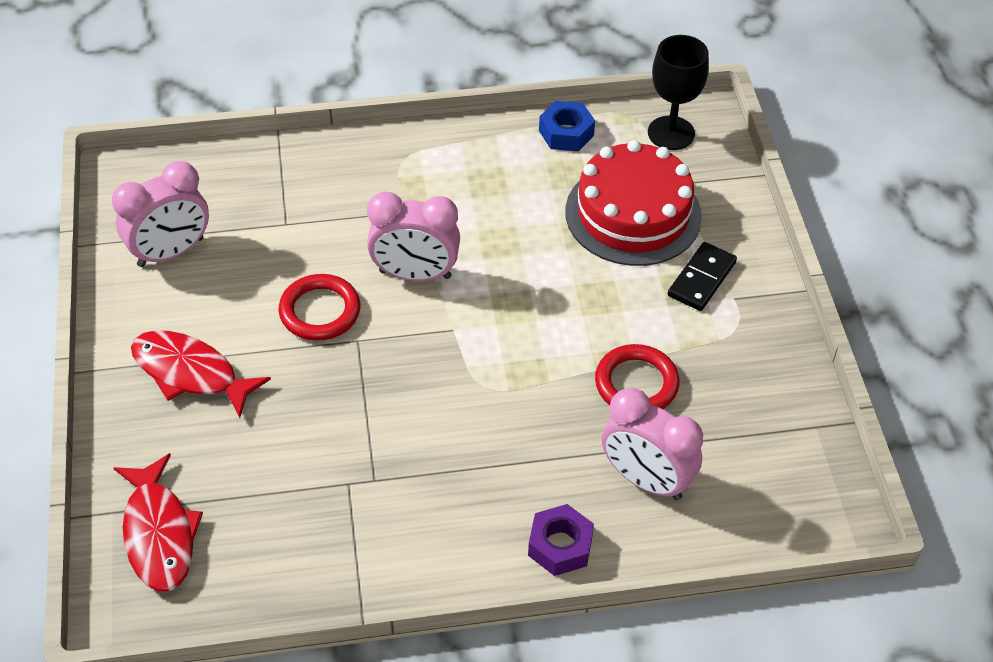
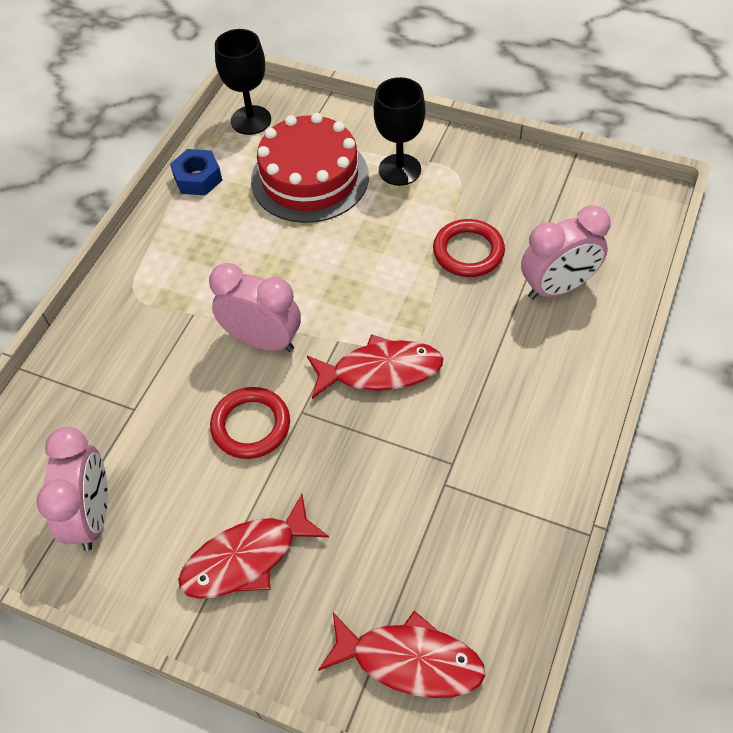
camera: 55 degrees left, 5 degrees up
pink clock [367,191,460,281] -> pink clock turned 105 degrees counterclockwise [209,263,301,352]
purple nut [528,504,594,576] -> none
black domino [668,242,737,311] -> black goblet [374,77,425,186]
none -> red fish [307,334,443,399]

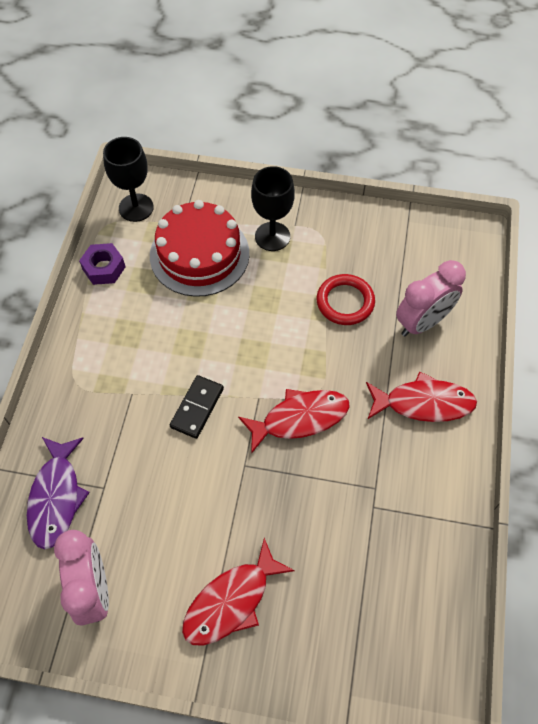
camera: 15 degrees left, 5 degrees up
blue nut [170,149,222,195] -> purple nut [79,243,125,285]
pink clock [209,263,301,352] -> black domino [170,375,224,439]
red ring [210,387,290,459] -> none
red fish [318,611,485,698] -> red fish moved to [366,371,477,422]
none -> purple fish [27,437,90,549]

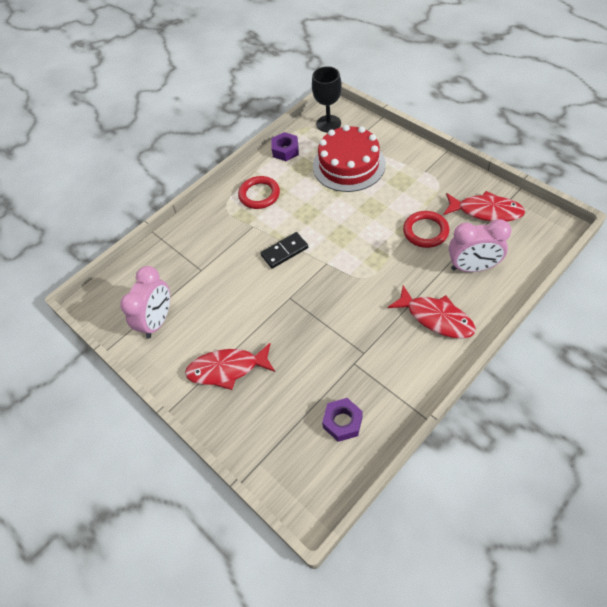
camera: 40 degrees right, 5 degrees down
purple fish [27,437,90,549] -> none
red fish [238,389,350,454] -> red fish moved to [443,191,525,221]
black goblet [251,166,295,251] -> none
none -> red ring [238,176,280,209]
none -> purple nut [322,398,363,442]

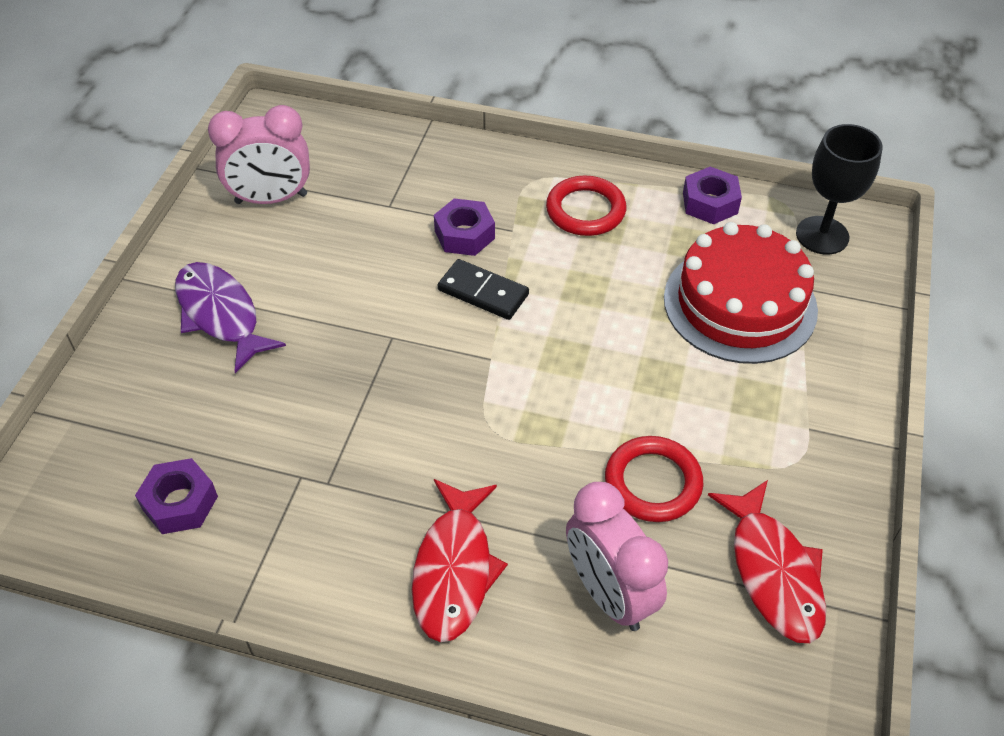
camera: 55 degrees right, 5 degrees down
red fish [185,343,275,390] -> purple fish [175,262,286,373]
none -> purple nut [434,198,495,256]

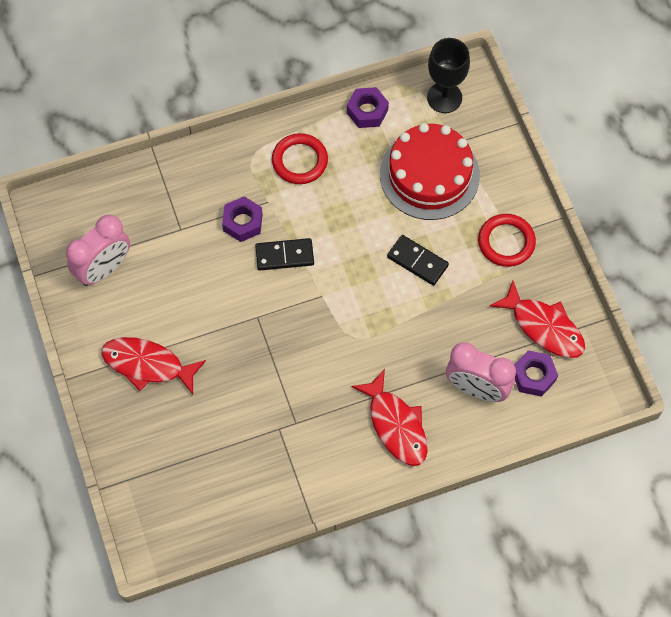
camera: 35 degrees left, 15 degrees up
purple nut [135,458,218,534] -> purple nut moved to [514,350,558,397]
purple fish [175,262,286,373] -> red fish [101,337,206,394]
red ring [605,436,703,522] -> red ring moved to [478,214,536,267]
none -> black domino [387,235,449,285]

